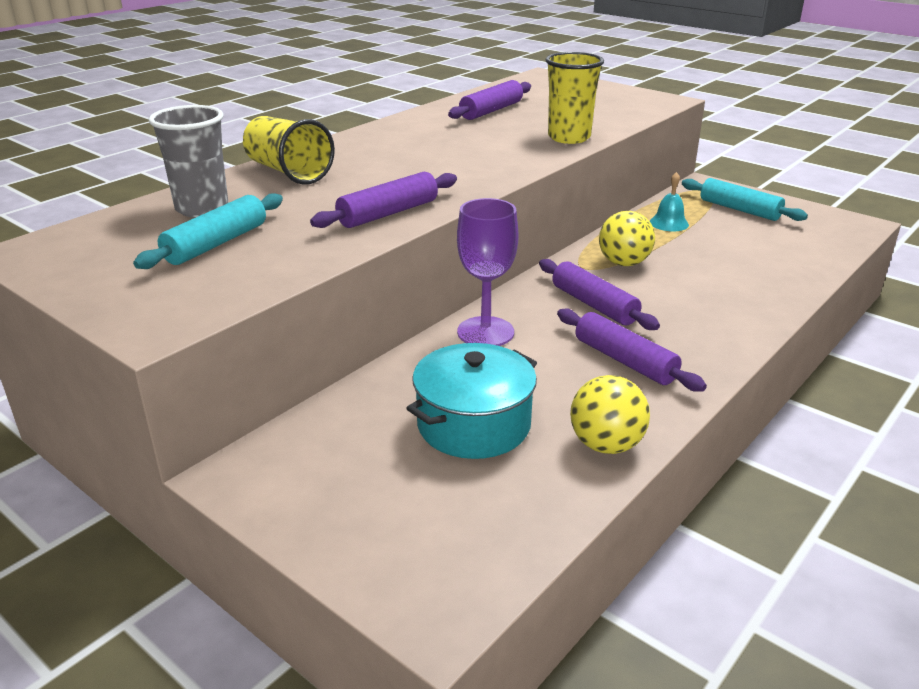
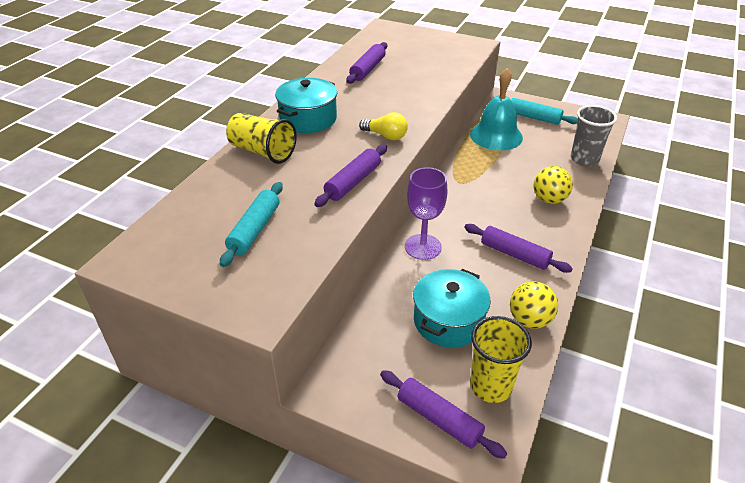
camera: 15 degrees left, 10 degrees up
grey cup [149,105,228,217] -> grey cup moved to [571,105,617,167]
purple rolling pin [539,259,660,330] -> purple rolling pin moved to [380,370,507,459]
yellow cup [545,52,604,144] -> yellow cup moved to [470,316,532,403]
yellow ball [599,211,655,266] -> yellow ball moved to [534,166,573,204]
turquoise bell [650,172,689,231] -> turquoise bell [470,68,523,151], size x2.08
none -> turquoise pot [275,78,337,133]
none -> yellow light bulb [359,112,408,140]

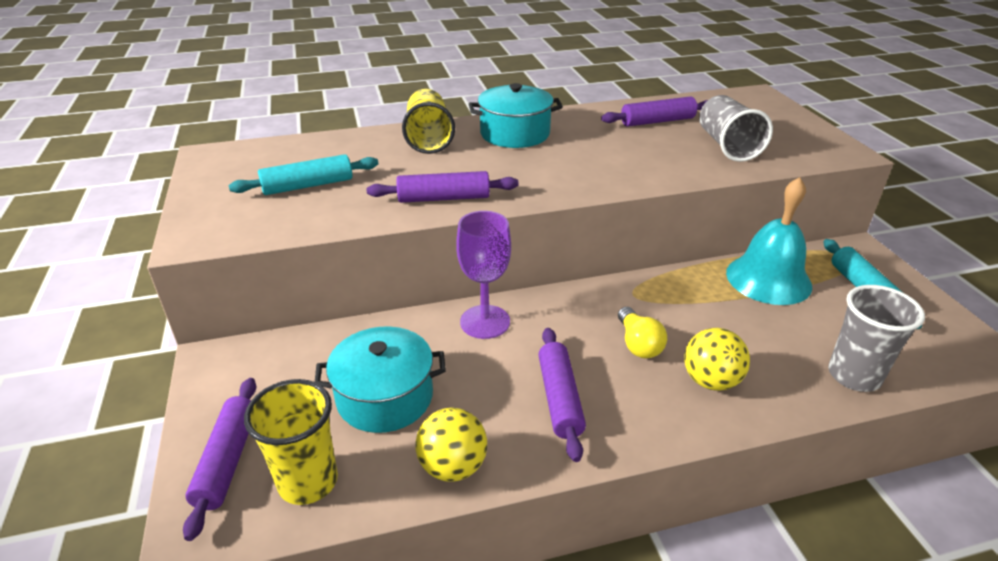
camera: 50 degrees right, 5 degrees down
yellow light bulb [359,112,408,140] -> yellow light bulb moved to [618,307,667,358]
none -> grey cup [699,95,773,162]

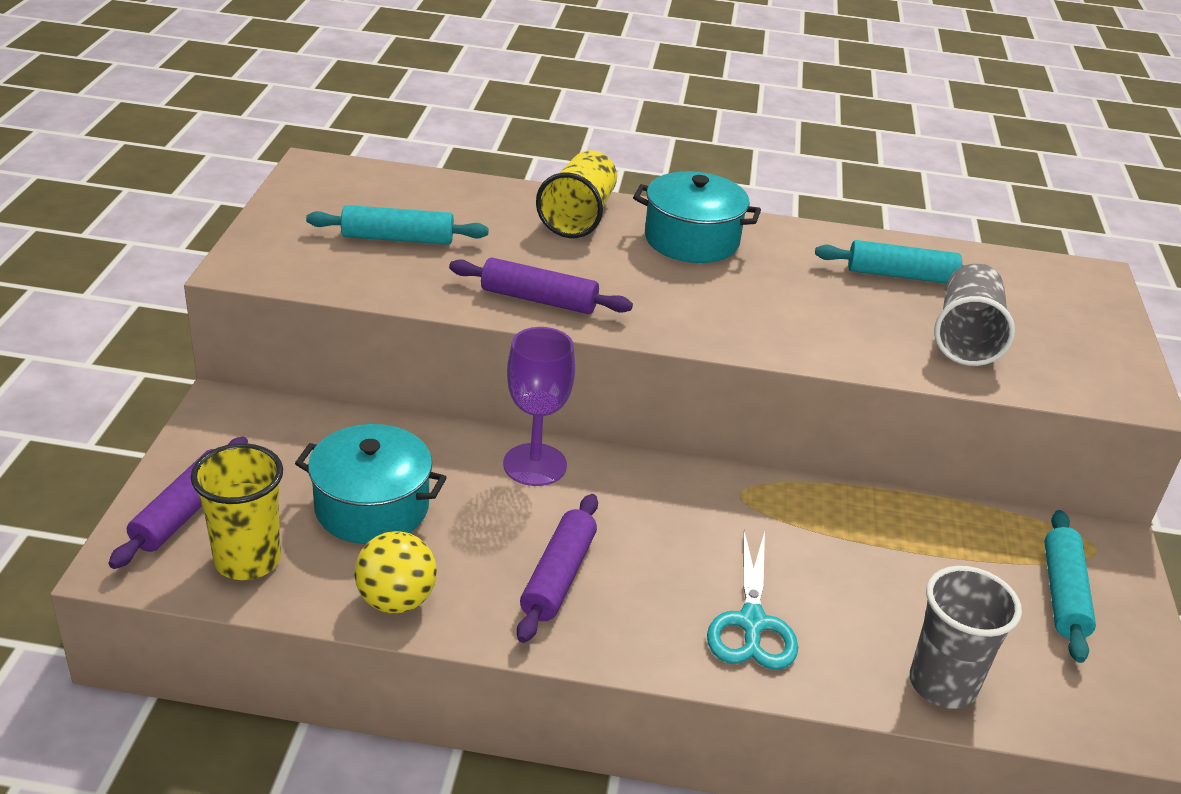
camera: 20 degrees right, 0 degrees up
purple rolling pin [601,97,708,127] -> turquoise rolling pin [815,240,990,284]
yellow light bulb [618,307,667,358] -> none
yellow ball [684,328,750,391] -> turquoise scissors [707,531,798,670]
turquoise bell [726,177,812,305] -> none

